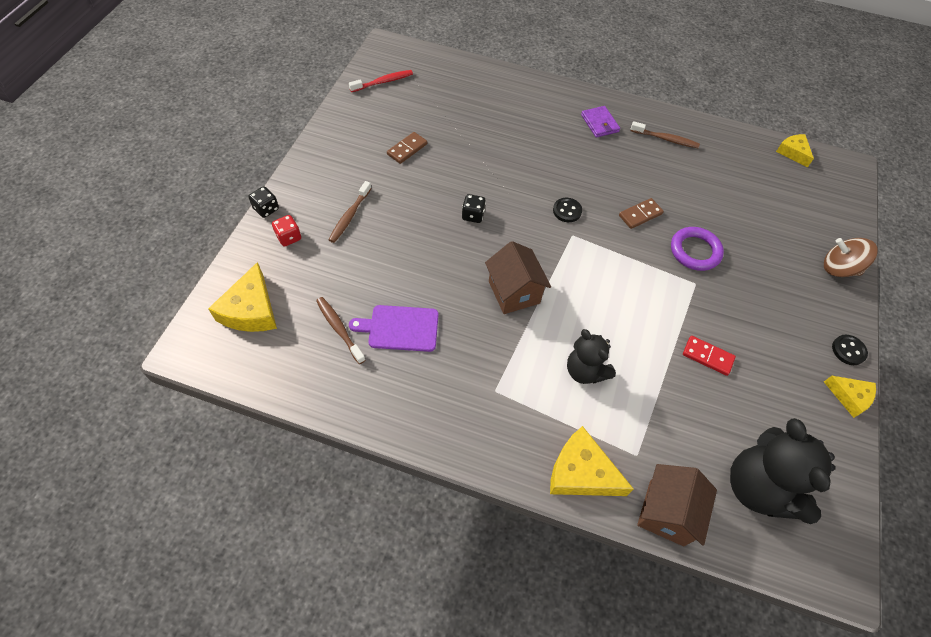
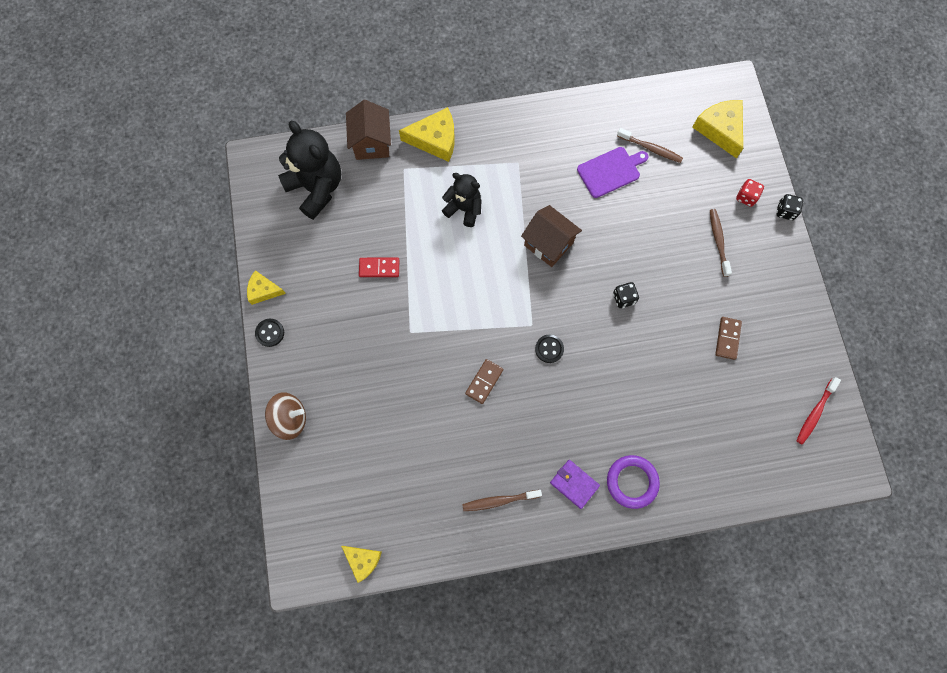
camera: 155 degrees right, 15 degrees up
purple ring [671,227,724,271] -> purple ring moved to [607,455,660,509]

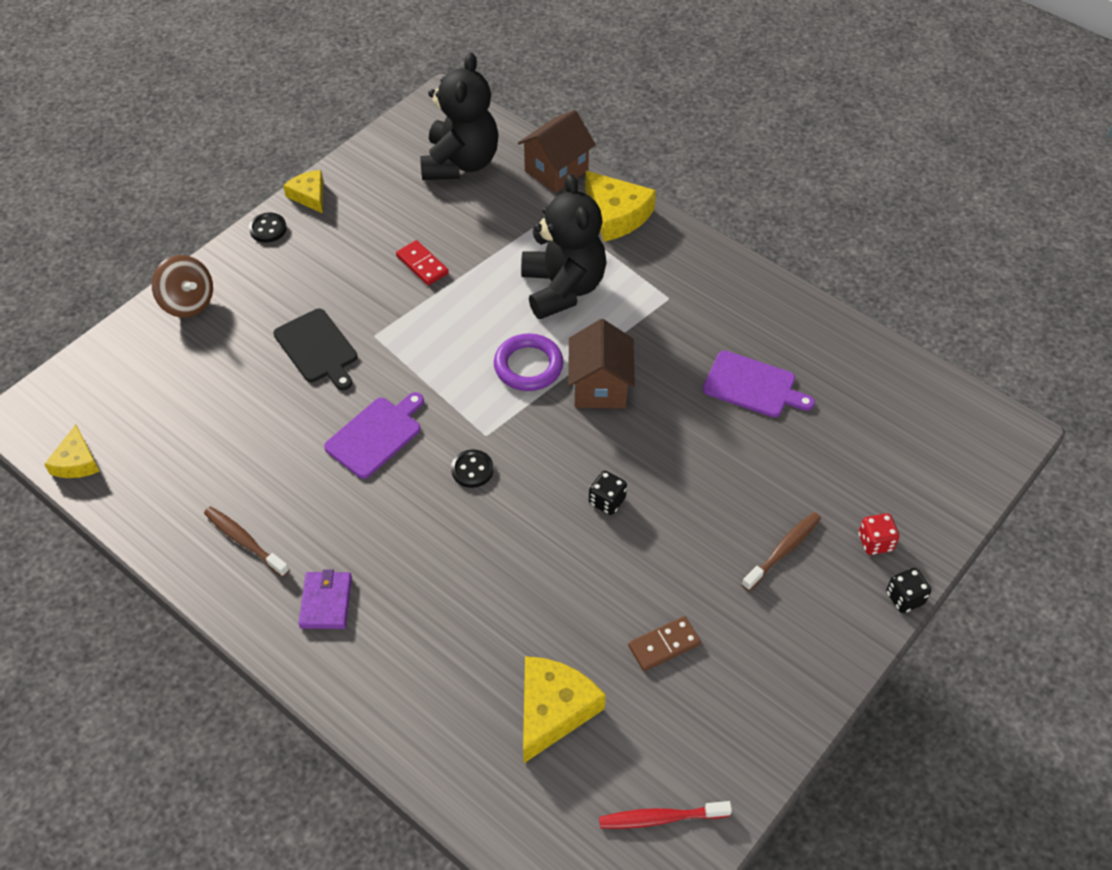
camera: 50 degrees right, 20 degrees down
black teddy bear [442,173,482,227] -> black teddy bear [521,174,607,319], size x1.63
brown domino [465,359,503,404] -> purple cutting board [324,392,424,479]
purple ring [607,455,660,509] -> purple ring moved to [494,333,563,391]
brown toothbrush [617,128,683,163] -> none
yellow cheese [692,100,743,159] -> yellow cheese moved to [523,656,606,763]
none -> black cutting board [273,309,357,390]

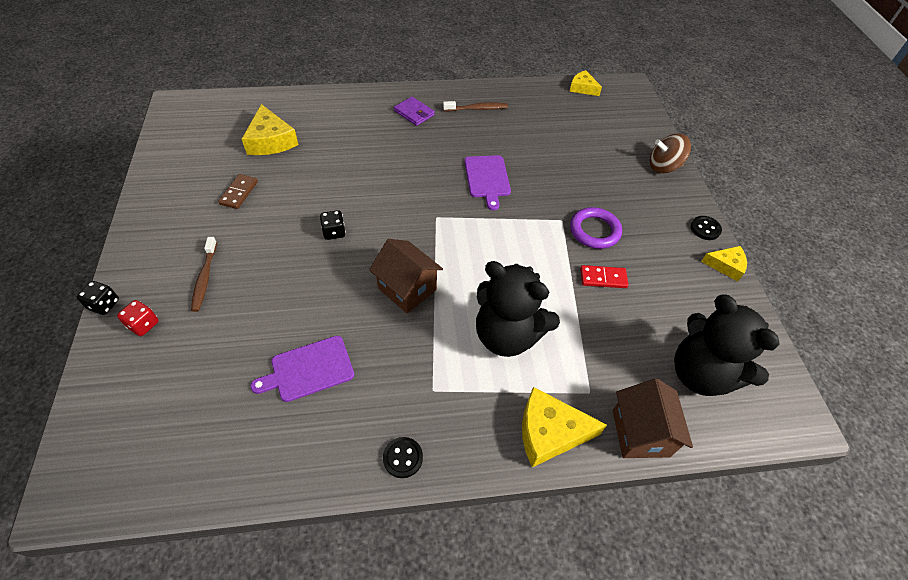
camera: 130 degrees right, 0 degrees up
black cutting board [273,309,357,390] -> none
black button [451,450,494,488] -> black button moved to [383,437,423,478]
purple ring [494,333,563,391] -> purple ring moved to [570,207,622,249]
red toothbrush [599,801,732,829] -> none

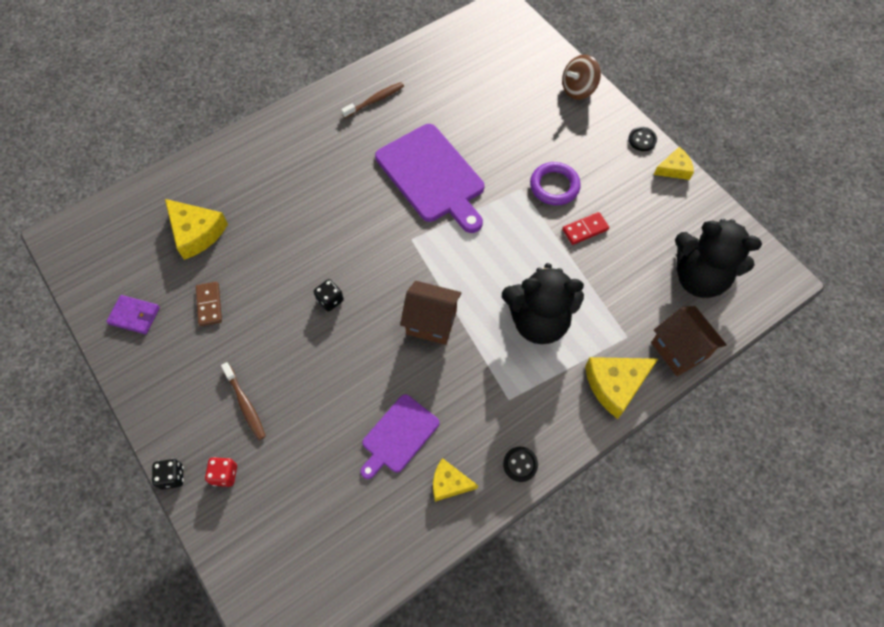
camera: 25 degrees left, 10 degrees up
purple wallet [394,97,435,126] -> purple wallet moved to [106,295,160,334]
purple cutting board [465,155,511,210] -> purple cutting board [375,124,484,233], size x1.75
yellow cheese [569,70,602,96] -> yellow cheese moved to [433,458,478,502]

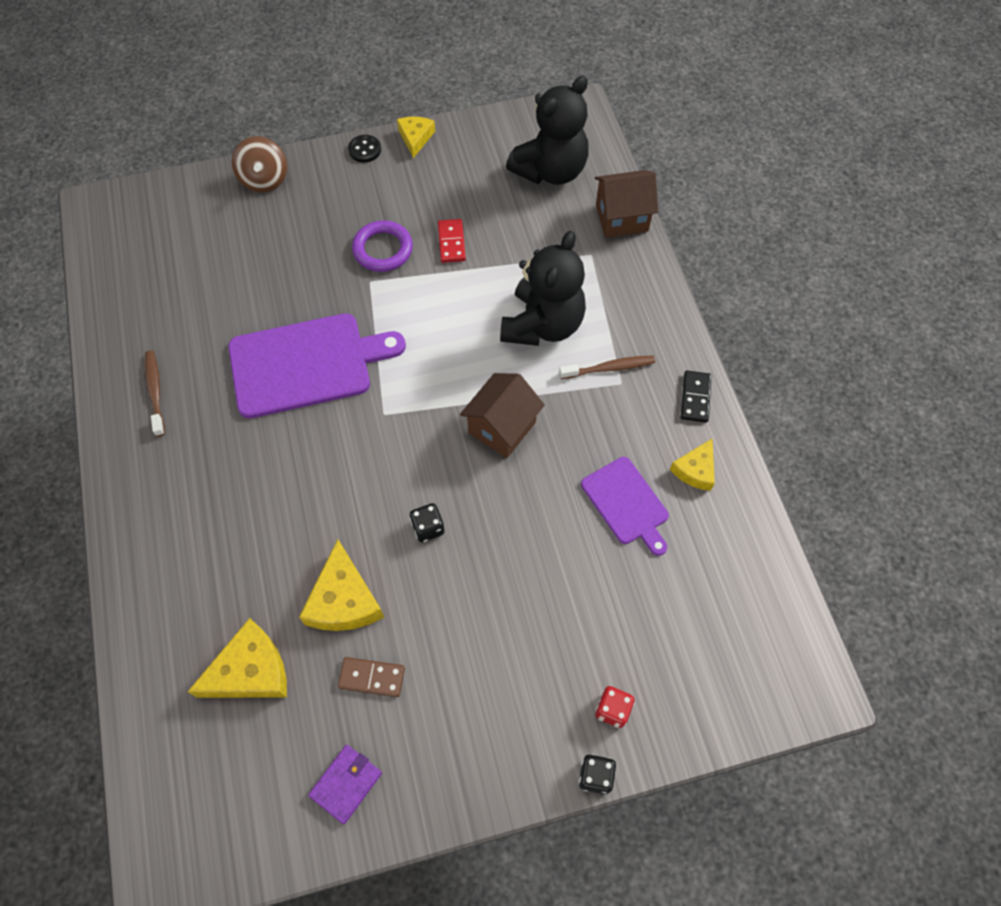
camera: 70 degrees left, 0 degrees up
brown toothbrush [221,362,266,440] -> brown toothbrush moved to [559,355,655,379]
black button [503,447,538,482] -> black domino [681,371,712,423]
yellow cheese [585,357,658,419] -> yellow cheese moved to [299,539,384,631]

